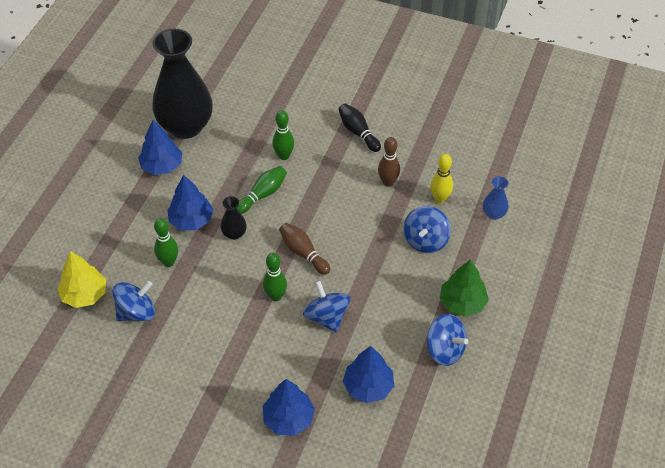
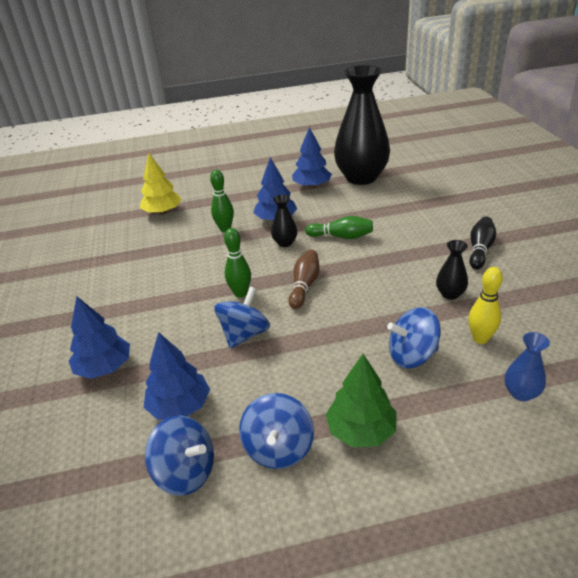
camera: 60 degrees right, 15 degrees down
blue spinning top [112,281,155,321] -> blue spinning top moved to [145,416,214,496]
green bowling pin [273,110,294,160] -> none
brown bowling pin [378,137,400,187] -> black vase [436,240,468,300]

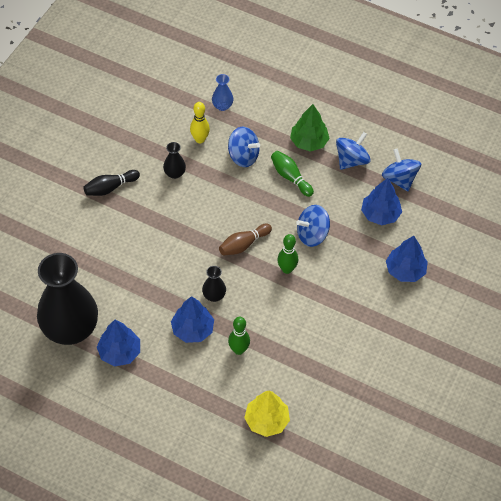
camera: 145 degrees left, 20 degrees up
green bowling pin [305,216,373,239] -> green bowling pin moved to [271,151,314,197]

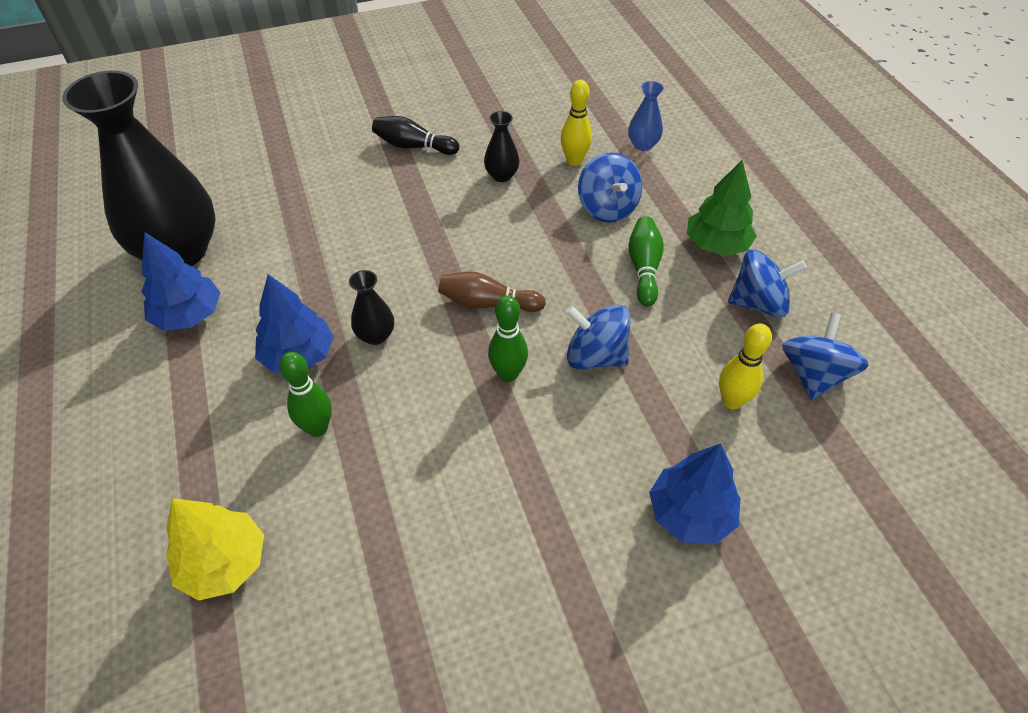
camera: 45 degrees right, 5 degrees down
blue tree [361,178,402,225] -> yellow bowling pin [719,324,772,409]

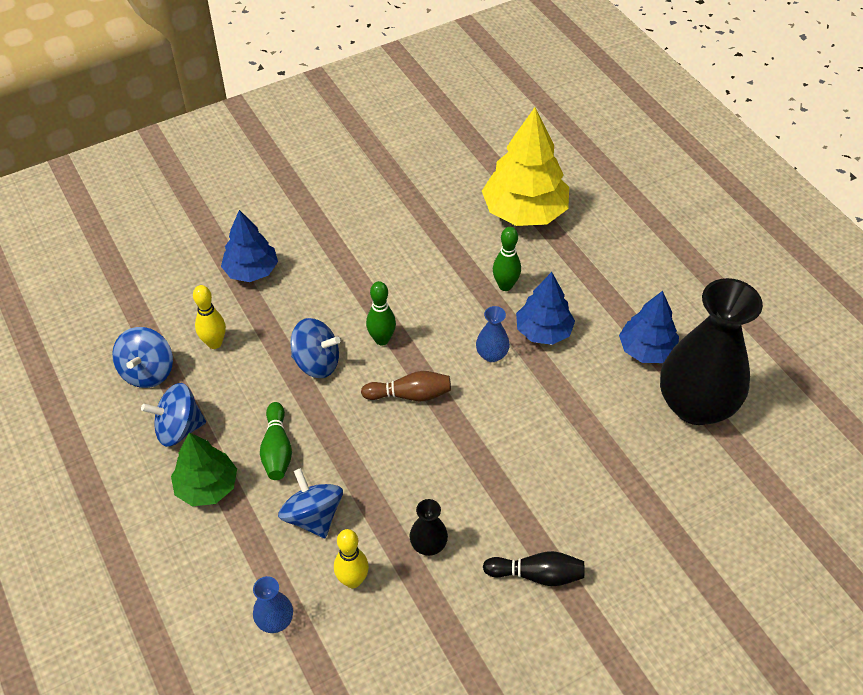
camera: 170 degrees right, 0 degrees up
yellow tree [166,498,264,601] -> yellow tree [482,107,569,226], size x1.62
black vase [349,270,394,345] -> blue vase [476,306,510,362]

